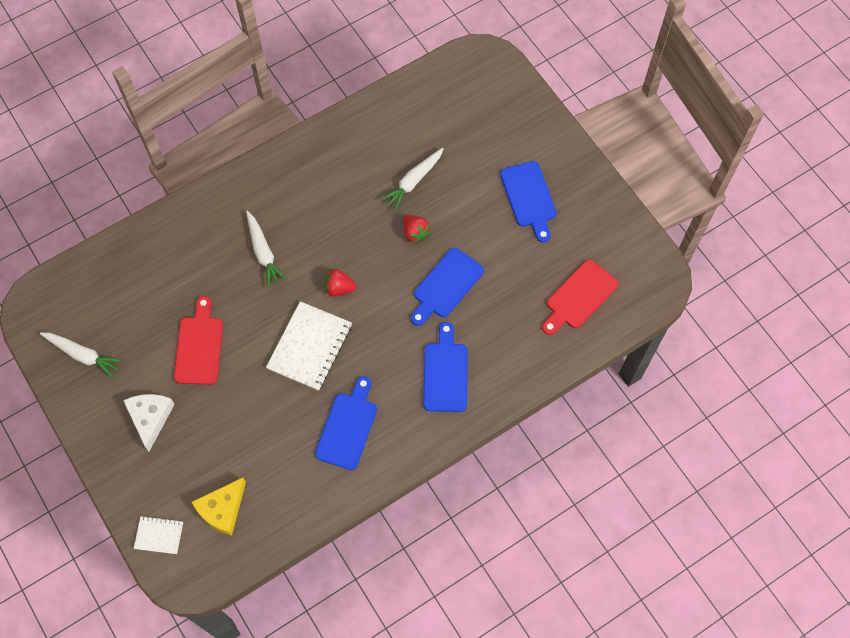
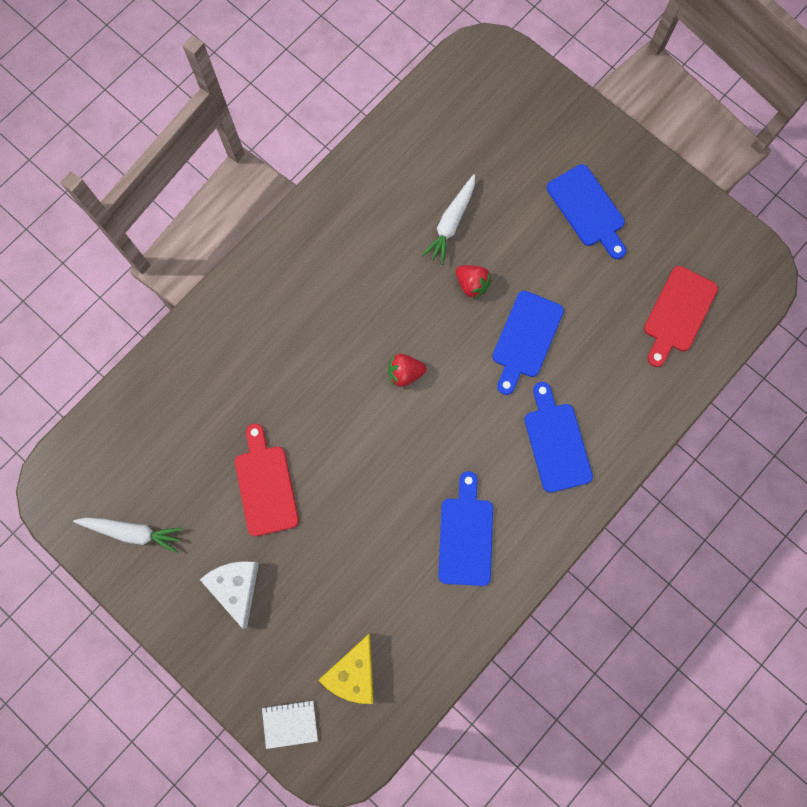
camera: 15 degrees left, 10 degrees up
white carrot [246,211,287,288] -> none
white notebook [266,301,352,391] -> none

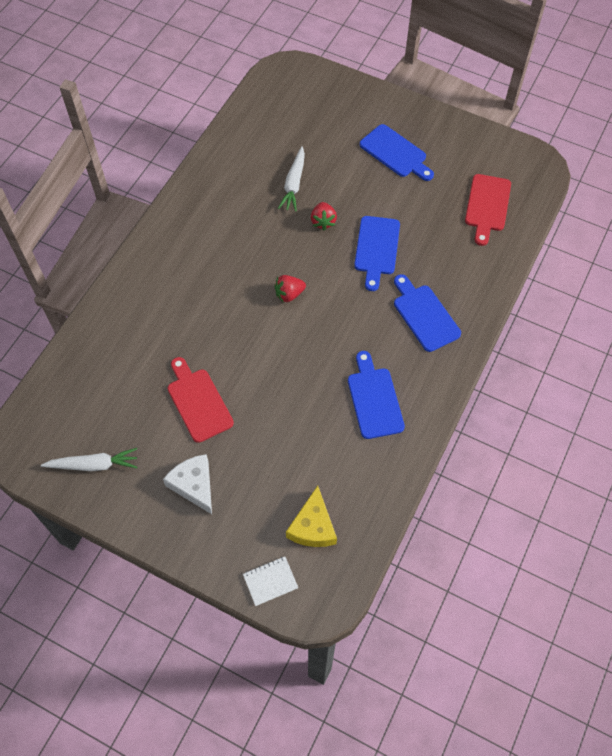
camera: 15 degrees left, 15 degrees down
red strawberry [456,265,492,299] -> red strawberry turned 60 degrees clockwise [311,202,337,230]

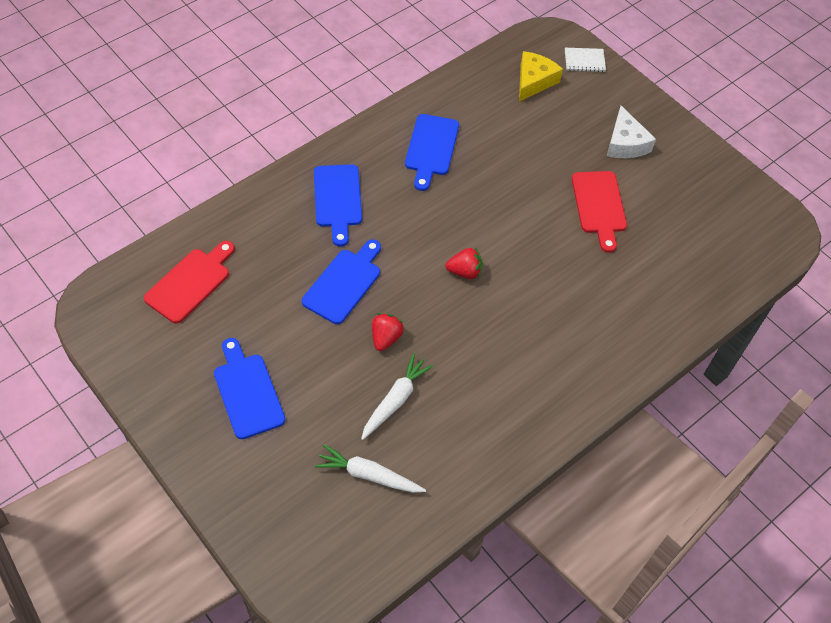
camera: 160 degrees left, 5 degrees down
white carrot [41,448,137,471] -> white carrot moved to [315,444,426,493]

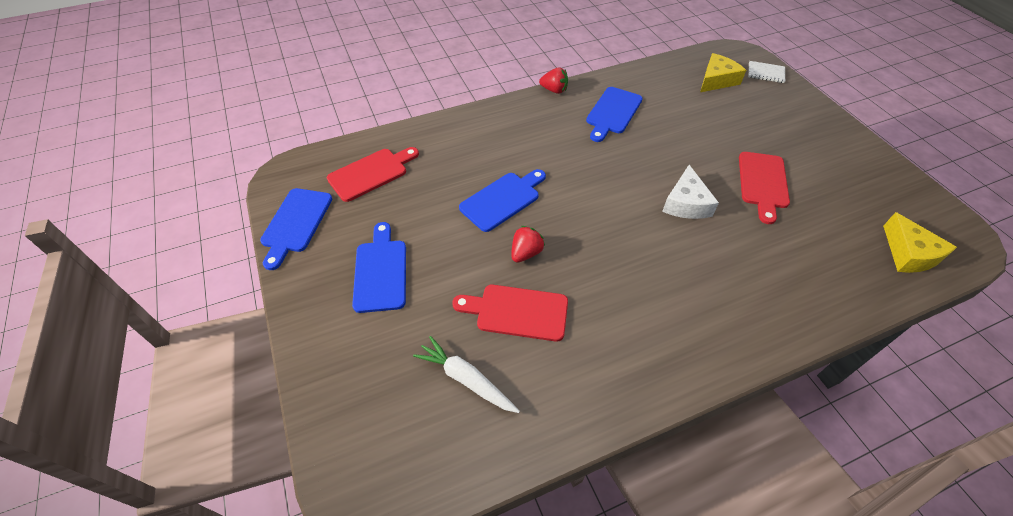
camera: 20 degrees right, 5 degrees down
blue cutting board [314,164,362,247] -> blue cutting board moved to [260,188,332,270]
white carrot [361,353,434,440] -> red cutting board [452,285,568,342]
red strawberry [445,248,482,279] -> red strawberry moved to [539,67,568,94]
white cheese [607,106,656,158] -> white cheese moved to [662,165,719,219]
none -> yellow cheese [883,212,957,273]

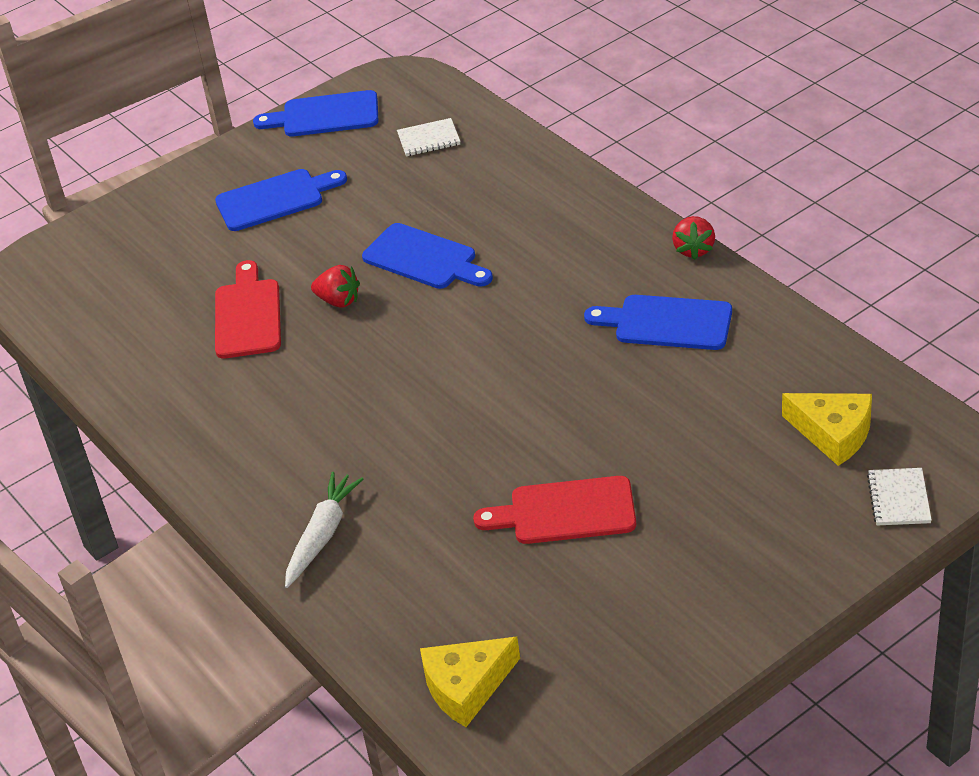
camera: 80 degrees right, 10 degrees down
red cutting board [327,147,419,202] -> white notebook [397,118,461,157]
white carrot [413,336,520,413] -> white carrot moved to [285,472,363,588]
white cheese [662,165,719,219] -> none

